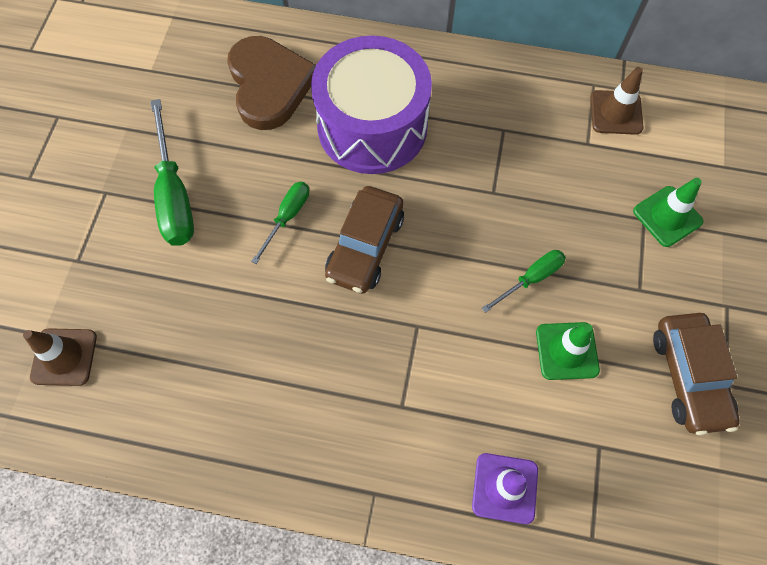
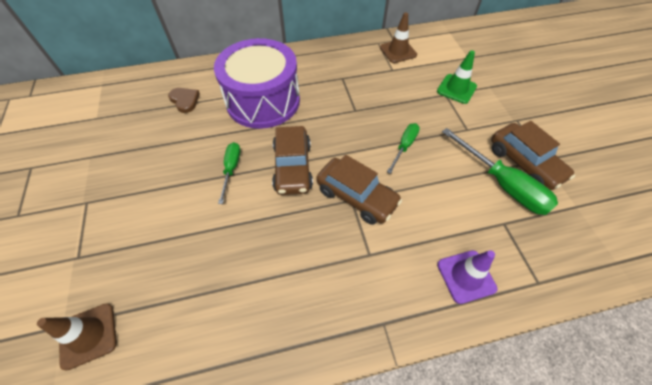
camera: 25 degrees left, 10 degrees down
green screwdriver [150,99,194,246] -> green screwdriver moved to [442,128,558,215]
brown heart [227,36,316,130] -> brown heart [168,88,200,113], size x0.48
green traffic cone [536,322,600,380] -> none
none -> brown car [316,155,402,225]

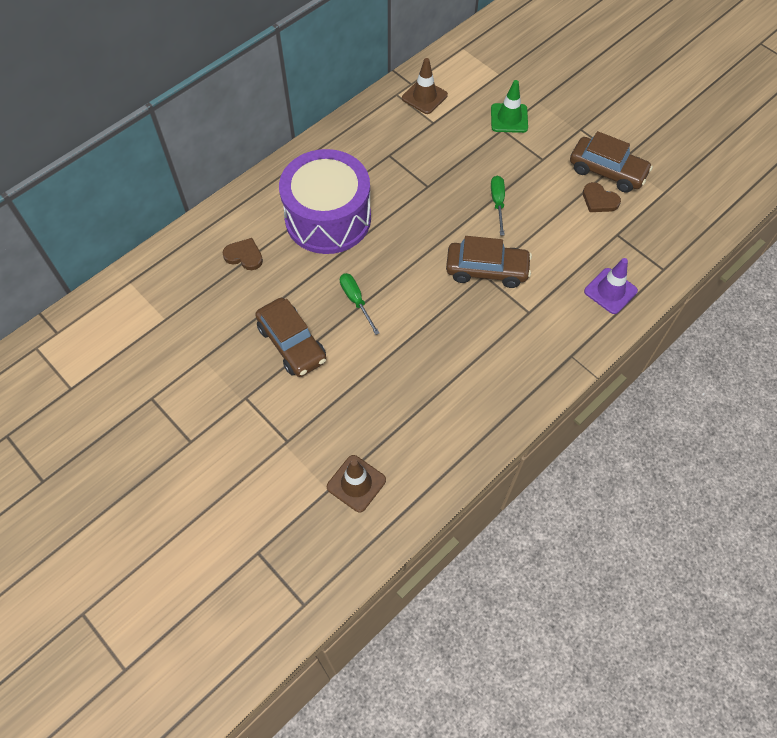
camera: 30 degrees left, 5 degrees up
brown car [272,126,313,195] -> brown car moved to [255,298,326,377]
green screwdriver [442,128,558,215] -> brown heart [583,182,621,212]

